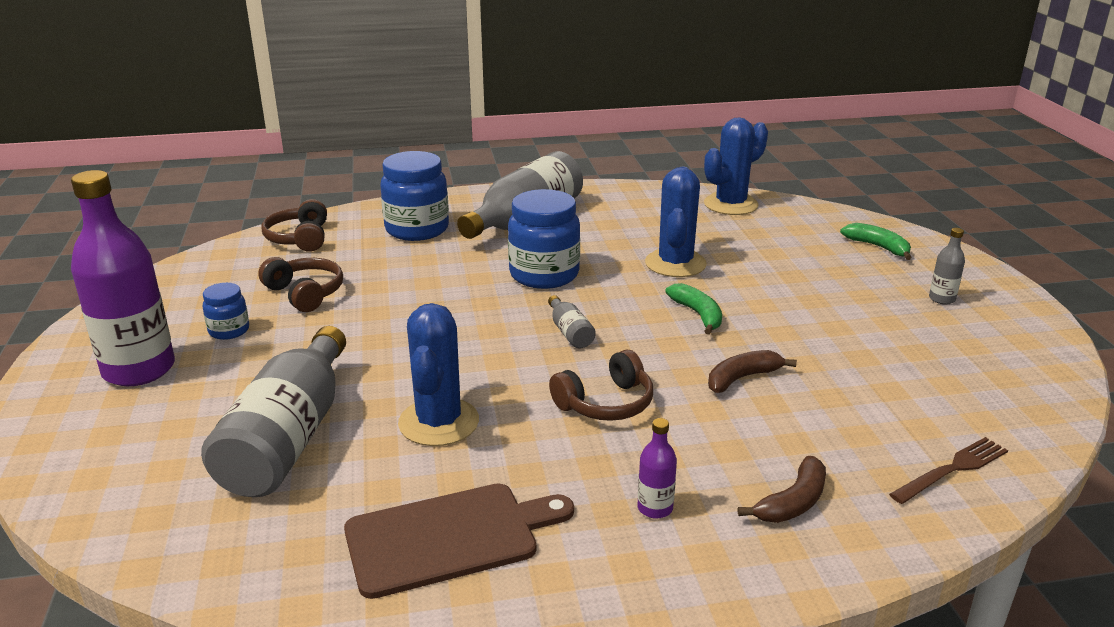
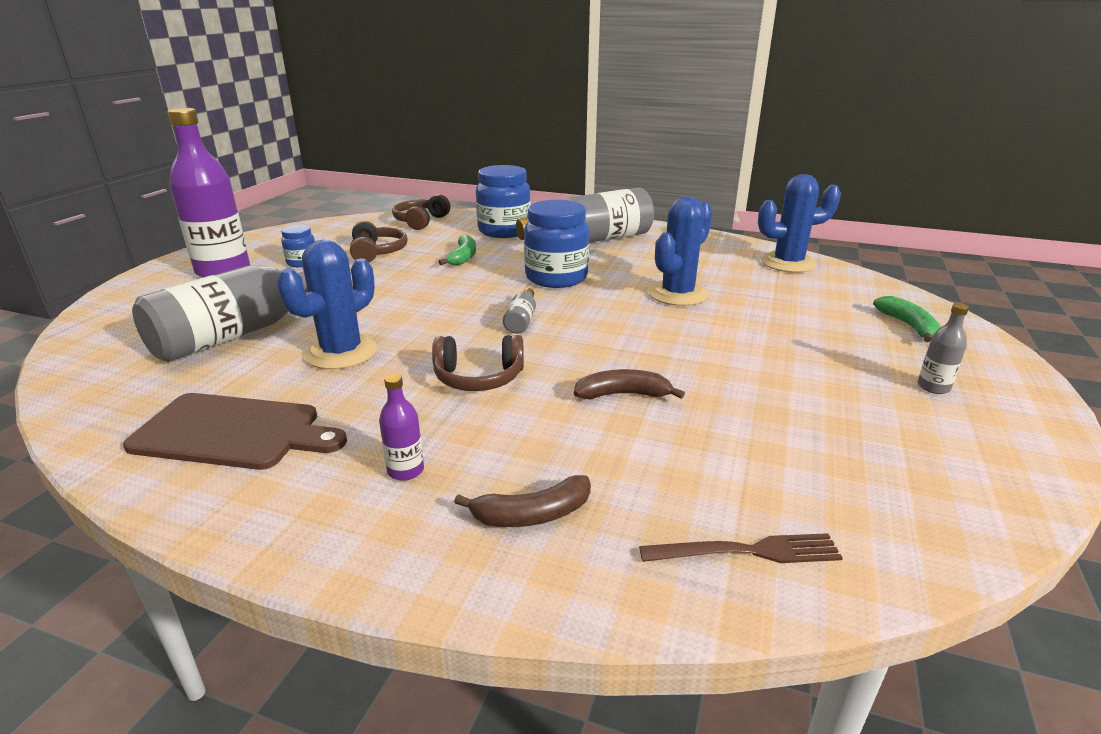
camera: 30 degrees right, 0 degrees up
green banana [665,283,722,335] -> green banana moved to [439,234,476,266]

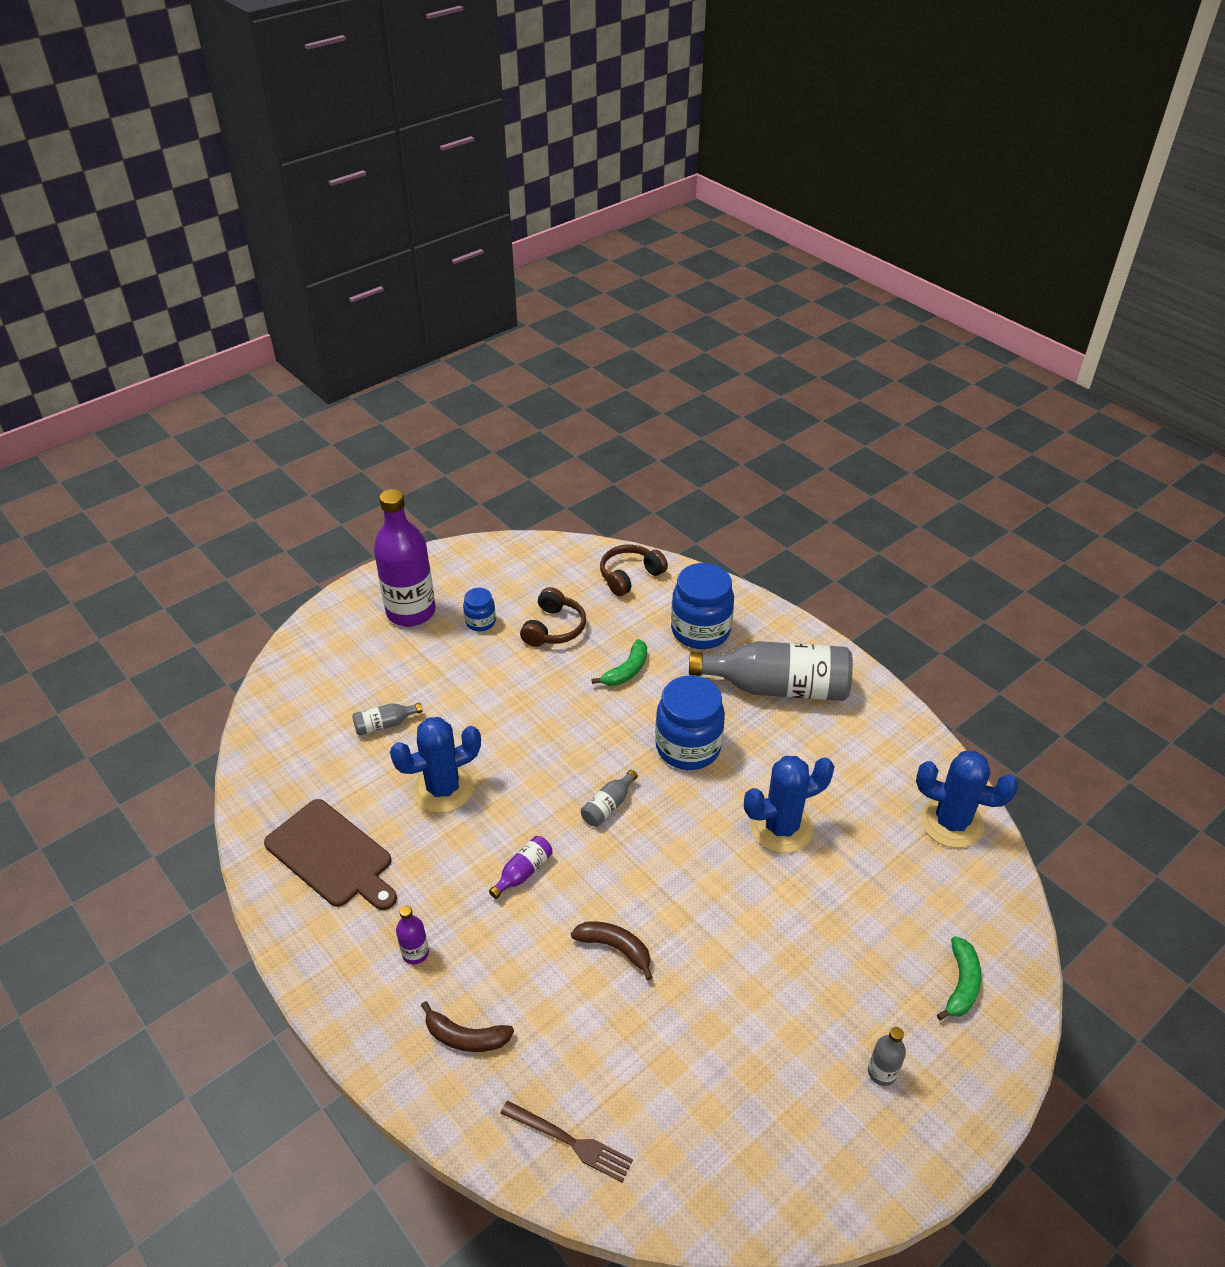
camera: 30 degrees right, 15 degrees up
grey bottle [132,265,308,362] -> grey bottle [352,703,423,736], size x0.42
brown headphones [432,335,524,391] -> purple bottle [489,836,553,899]

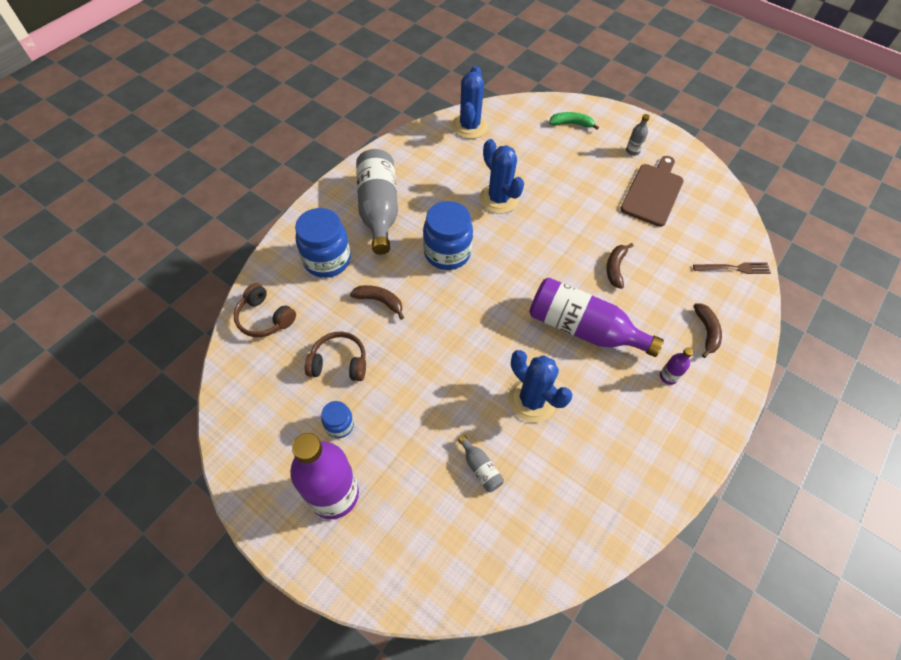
camera: 105 degrees left, 15 degrees up
brown cutting board [264,799,397,910] -> brown cutting board moved to [620,156,684,227]
purple bottle [489,836,553,899] -> purple bottle [529,278,664,357], size x2.40
brown fork [500,1100,633,1183] -> brown fork turned 75 degrees clockwise [693,262,771,274]
grey bottle [581,770,638,827] -> none
green banana [591,639,647,686] -> brown banana [350,285,404,320]

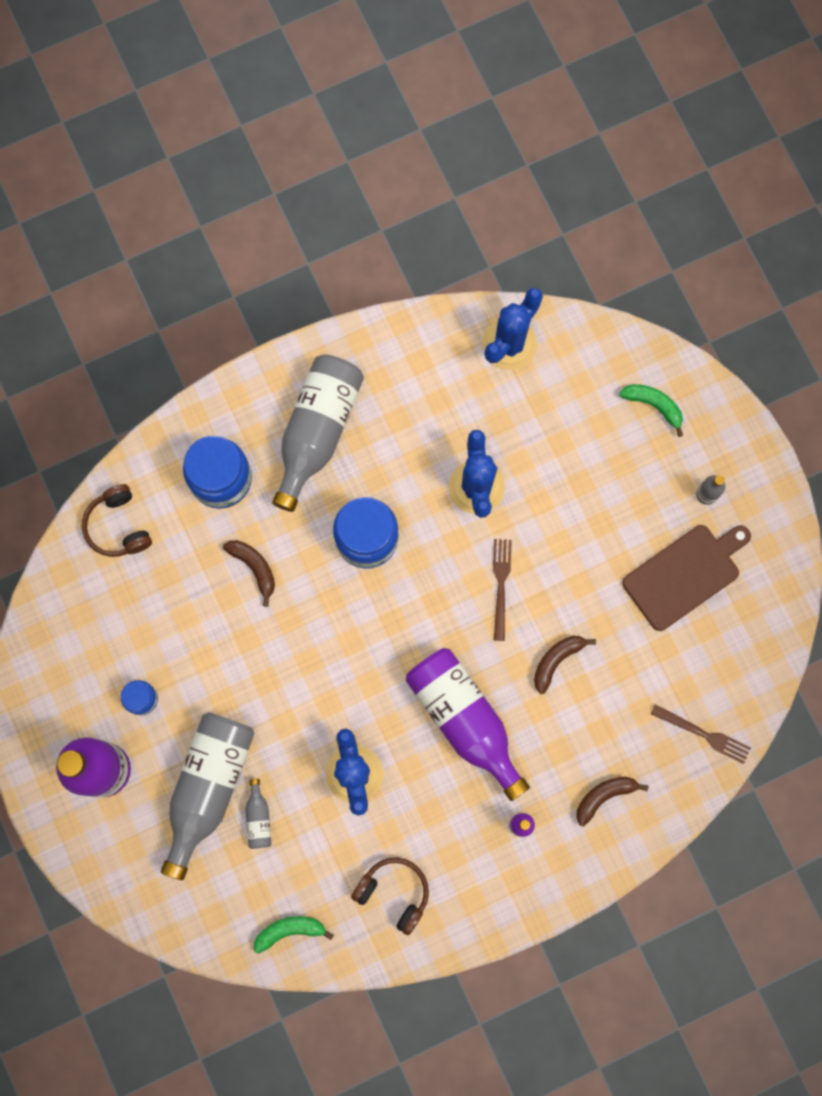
camera: 30 degrees right, 20 degrees up
brown headphones [305,332,366,381] -> brown headphones moved to [351,858,429,935]
brown banana [694,303,722,358] -> brown banana turned 150 degrees counterclockwise [576,777,648,826]
none -> grey bottle [161,712,255,880]
none -> green banana [254,916,334,954]
none -> brown fork [493,539,512,641]

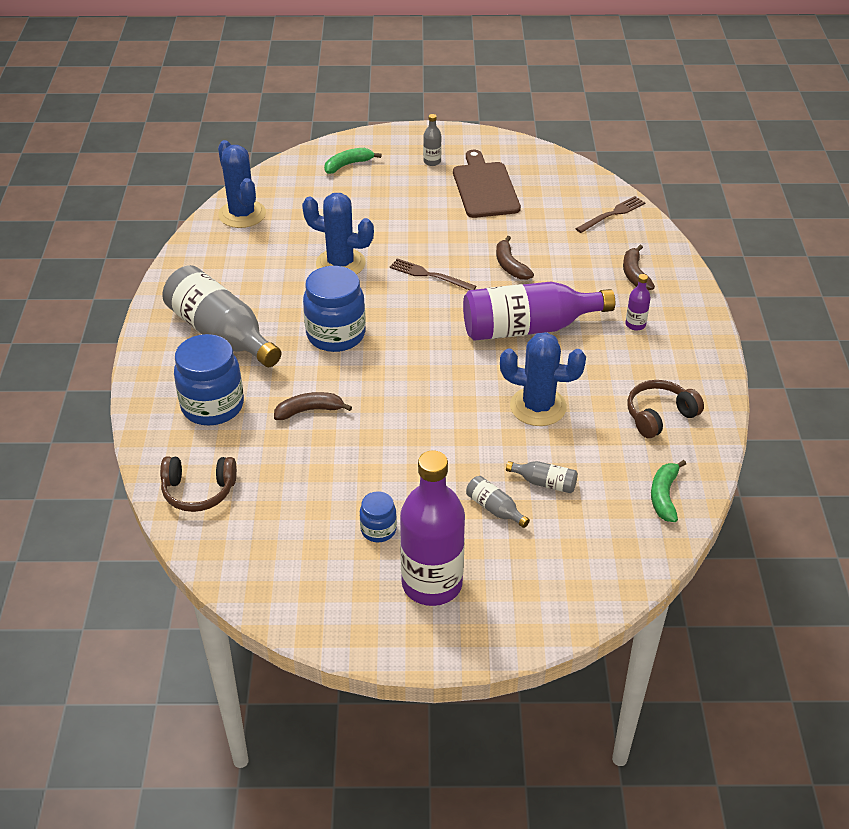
camera: 65 degrees left, 35 degrees down
grey bottle [161,712,255,880] -> grey bottle [466,476,530,528], size x0.42

